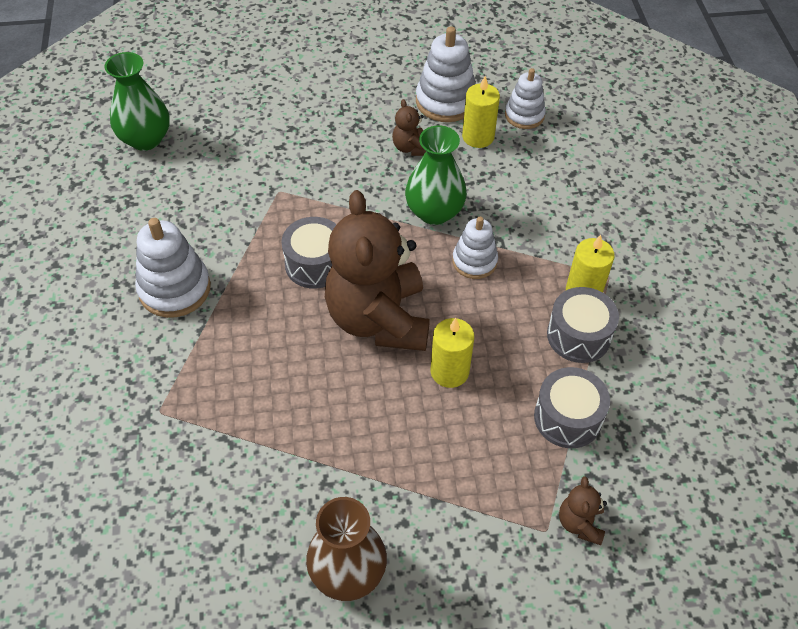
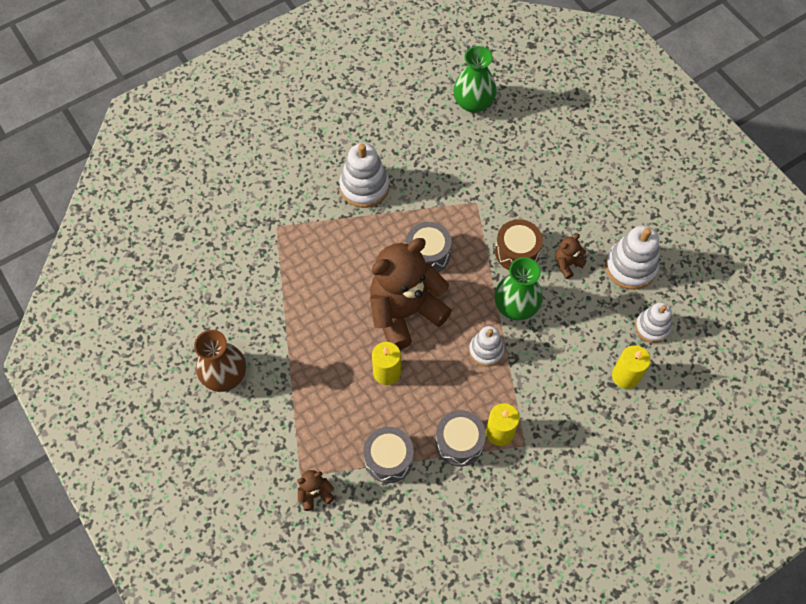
camera: 65 degrees right, 10 degrees up
yellow candle [462,76,500,148] -> yellow candle moved to [612,345,651,389]
none -> brown drum [495,219,543,270]

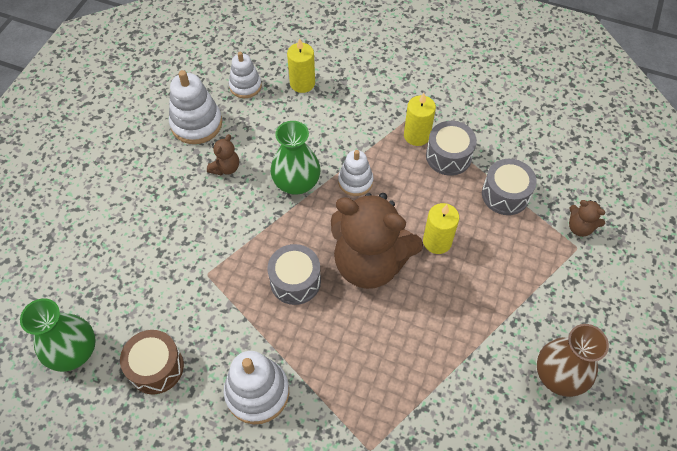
camera: 125 degrees left, 5 degrees down
brown drum [495,219,543,270] -> brown drum moved to [120,330,184,394]
brown teddy bear [555,234,587,279] -> brown teddy bear turned 75 degrees counterclockwise [207,134,239,176]

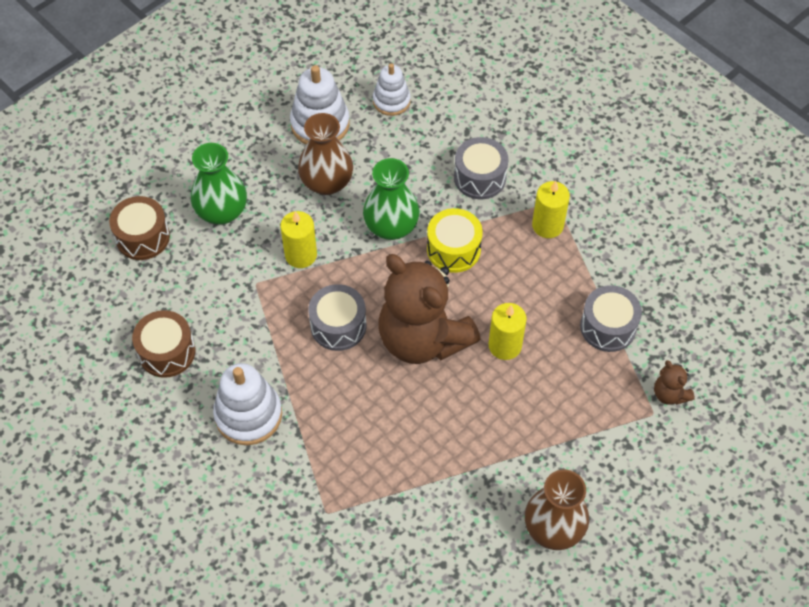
camera: 25 degrees right, 0 degrees up
green vase [20,298,96,372] -> green vase moved to [191,143,247,225]
brown teddy bear [207,134,239,176] -> brown vase [298,113,353,195]
yellow candle [287,38,315,93] -> yellow candle moved to [281,211,317,268]
white stacking toy [338,150,374,196] -> yellow drum [427,208,483,273]
grey drum [426,121,477,176] -> grey drum moved to [454,137,508,199]
none -> brown drum [109,196,170,260]

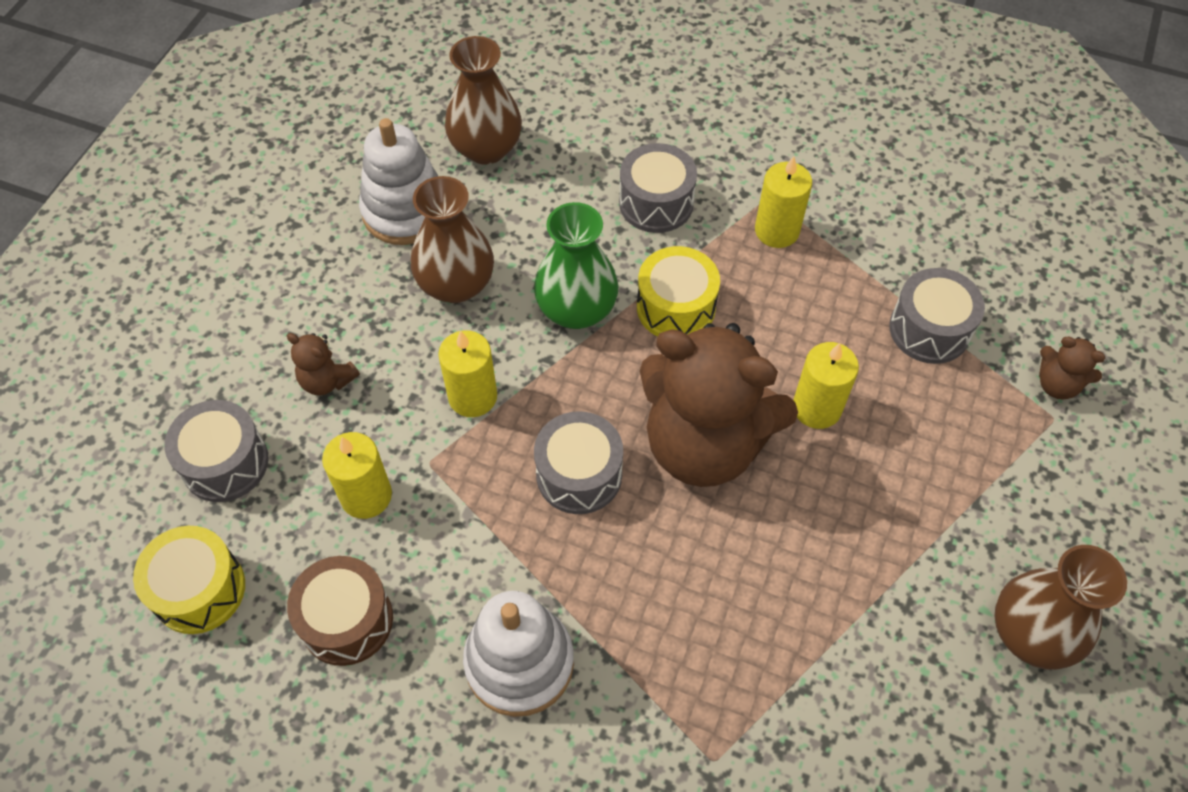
camera: 25 degrees left, 0 degrees up
brown drum [109,196,170,260] -> grey drum [165,400,269,502]
green vase [191,143,247,225] -> brown teddy bear [287,333,360,396]
white stacking toy [373,63,411,116] -> brown vase [445,36,522,164]
none -> yellow drum [133,526,245,634]
none -> yellow candle [322,432,392,519]

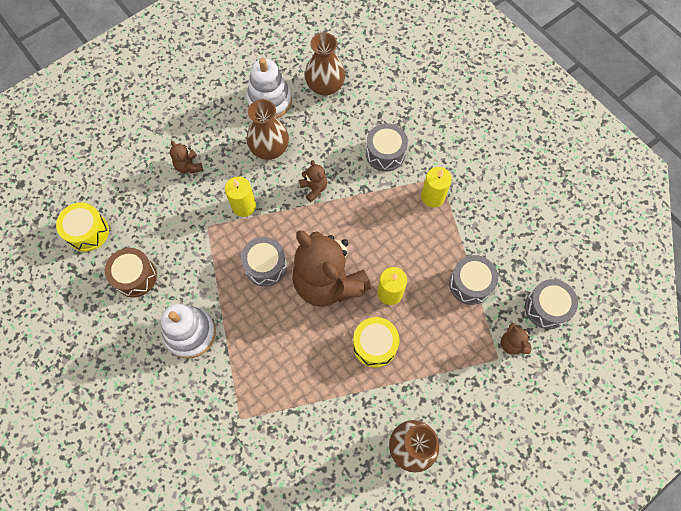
camera: 30 degrees right, 10 degrees up
grey drum [165,400,269,502] -> grey drum moved to [525,279,578,329]
yellow candle [322,432,392,519] -> none
green vase [534,202,618,329] -> brown teddy bear [299,160,327,202]
yellow drum [637,246,720,337] -> yellow drum moved to [353,317,400,368]

